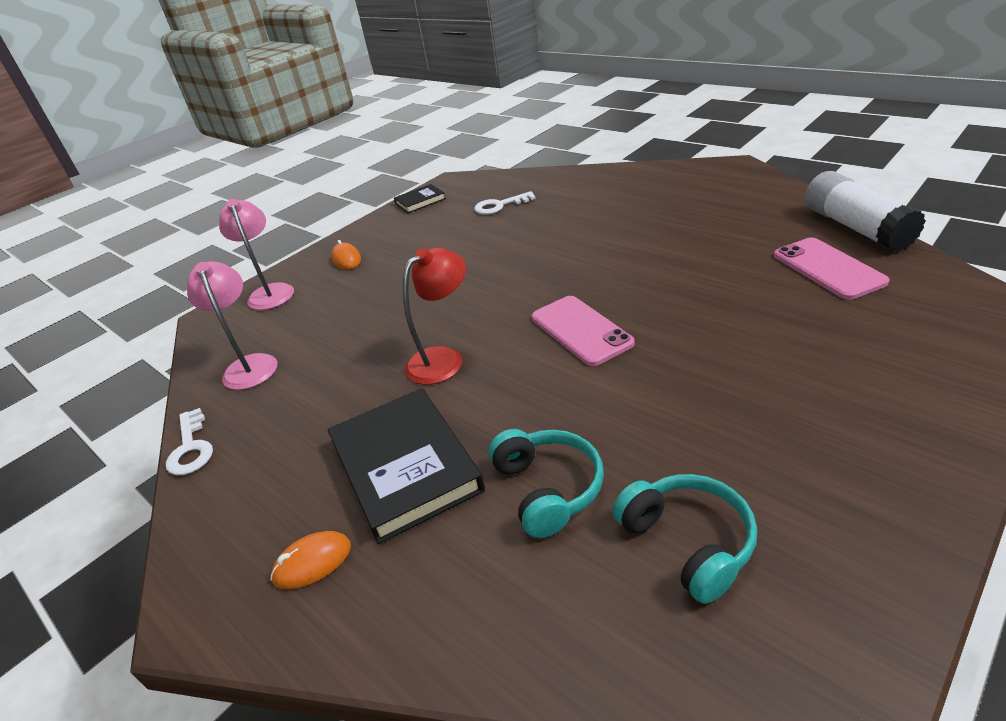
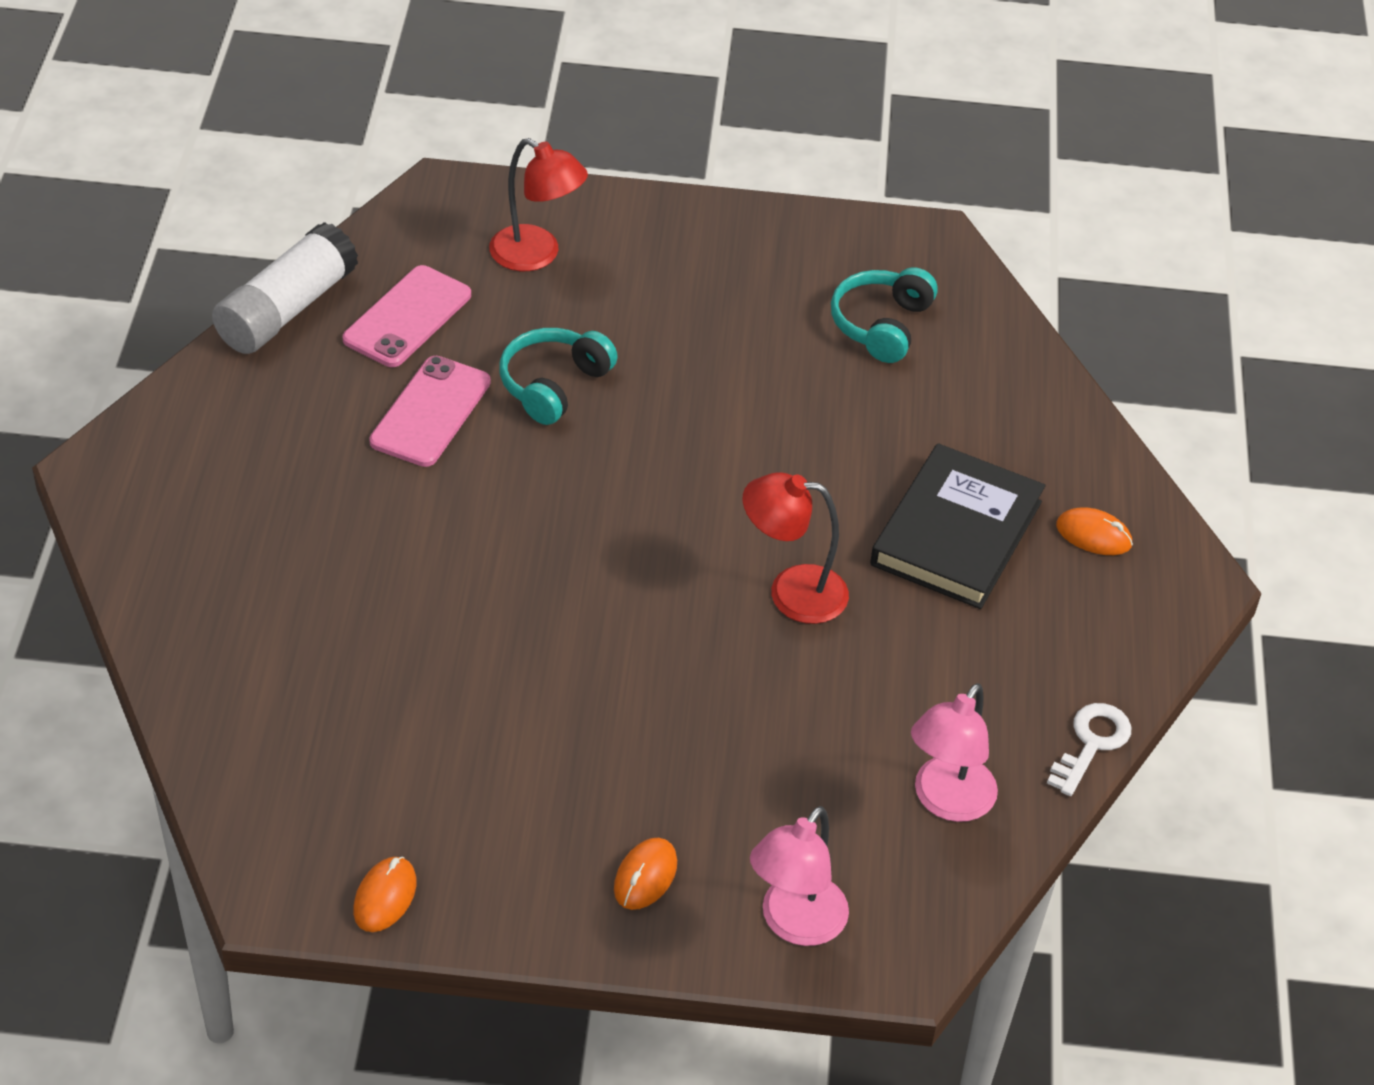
camera: 135 degrees left, 10 degrees up
black book [394,184,446,213] -> orange mouse [353,856,416,932]
white key [474,191,536,215] -> none
turquoise headphones [489,429,604,538] -> turquoise headphones moved to [499,328,618,425]
pink phone [532,296,635,366] -> pink phone moved to [369,356,491,467]
none -> red lamp [489,138,588,271]

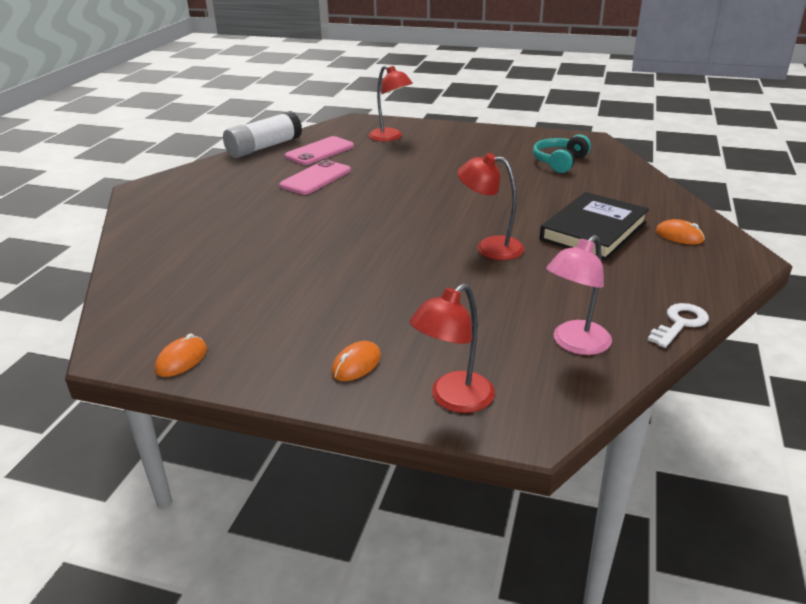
camera: 15 degrees right, 15 degrees down
turquoise headphones [499,328,618,425] -> none
pink lamp [750,806,849,946] -> red lamp [409,283,495,413]

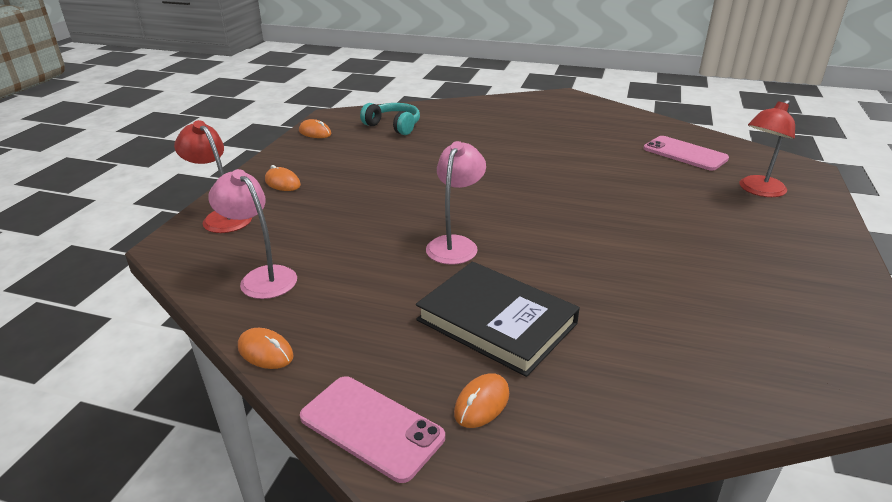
camera: 90 degrees right, 0 degrees up
white glue stick [223,111,302,158] -> none
pink phone [280,160,351,195] -> pink phone moved to [300,376,445,483]
red lamp [457,153,524,260] -> pink lamp [426,141,486,265]
turquoise headphones [533,134,591,173] -> turquoise headphones moved to [360,103,420,135]
white key [648,303,709,348] -> orange mouse [238,328,294,369]

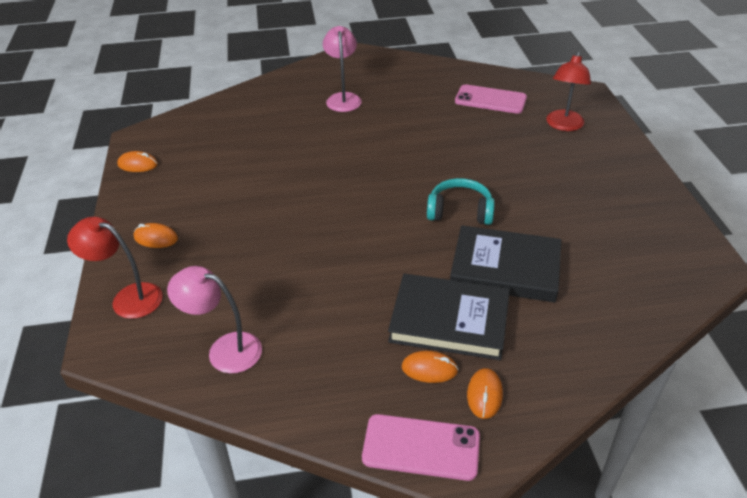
camera: 25 degrees left, 10 degrees up
orange mouse [238,328,294,369] -> orange mouse moved to [402,351,458,383]
turquoise headphones [360,103,420,135] -> turquoise headphones moved to [427,178,495,225]
pink lamp [426,141,486,265] -> pink lamp moved to [323,26,362,112]
none -> black book [450,225,561,302]

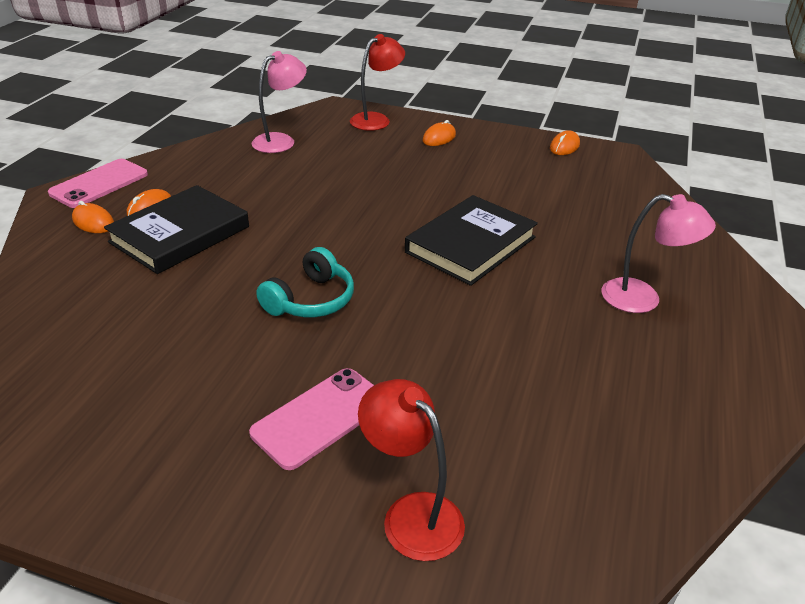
camera: 115 degrees right, 5 degrees down
black book [450,225,561,302] -> black book moved to [405,195,538,286]
pink phone [455,85,527,114] -> pink phone moved to [249,368,374,470]

